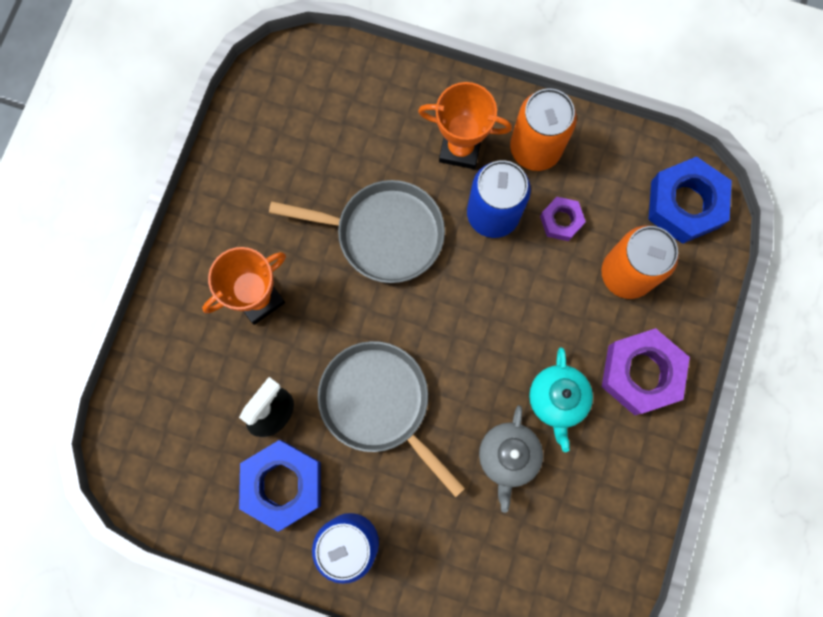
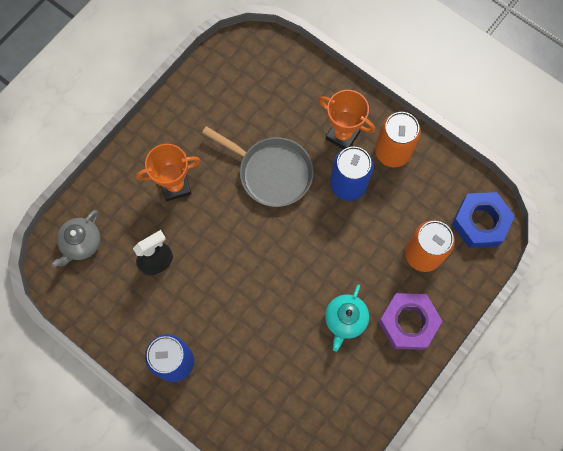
camera: 20 degrees right, 5 degrees down
blue nut [239,440,321,532] -> none
grey pan [318,341,465,497] -> none
grey teapot [479,405,543,513] -> grey teapot moved to [51,210,101,268]
purple nut [540,197,586,241] -> none

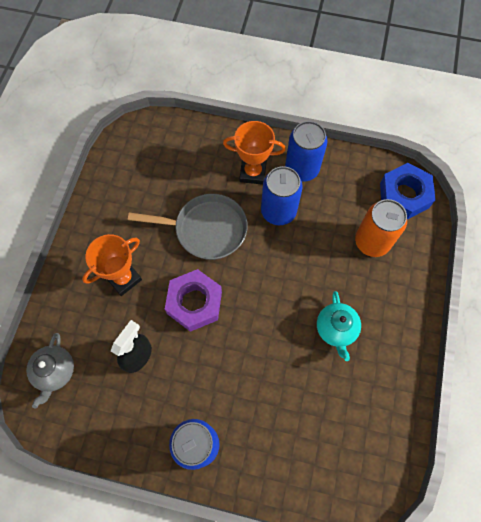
camera: 25 degrees left, 5 degrees down
orange can [375,112,421,167] -> blue can [285,121,328,182]
purple nut [379,293,442,350] -> purple nut moved to [165,269,222,332]

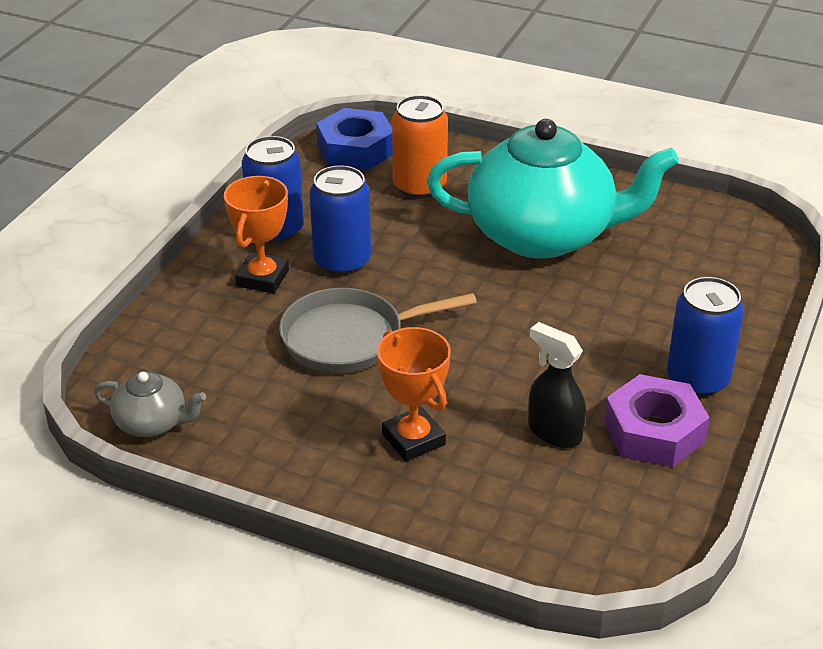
camera: 80 degrees left, 30 degrees down
grey teapot [26,333,74,409] -> grey teapot moved to [94,371,206,437]
grey pan [128,194,248,260] -> grey pan turned 120 degrees counterclockwise [279,288,477,373]
purple nut [165,269,222,332] -> purple nut moved to [604,374,710,467]
turquoise teapot [317,291,361,361] -> turquoise teapot [427,119,679,259], size x2.33

